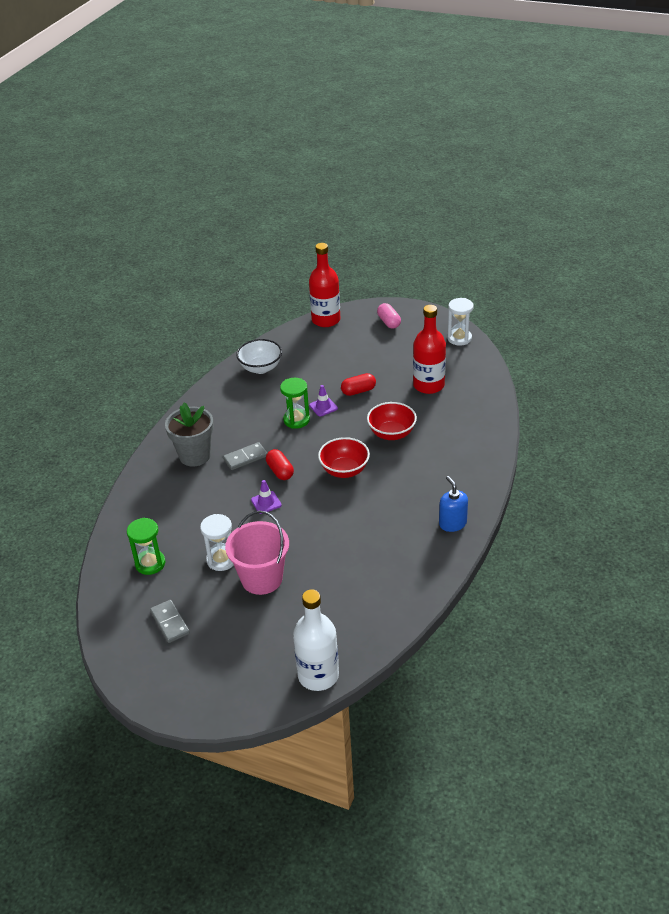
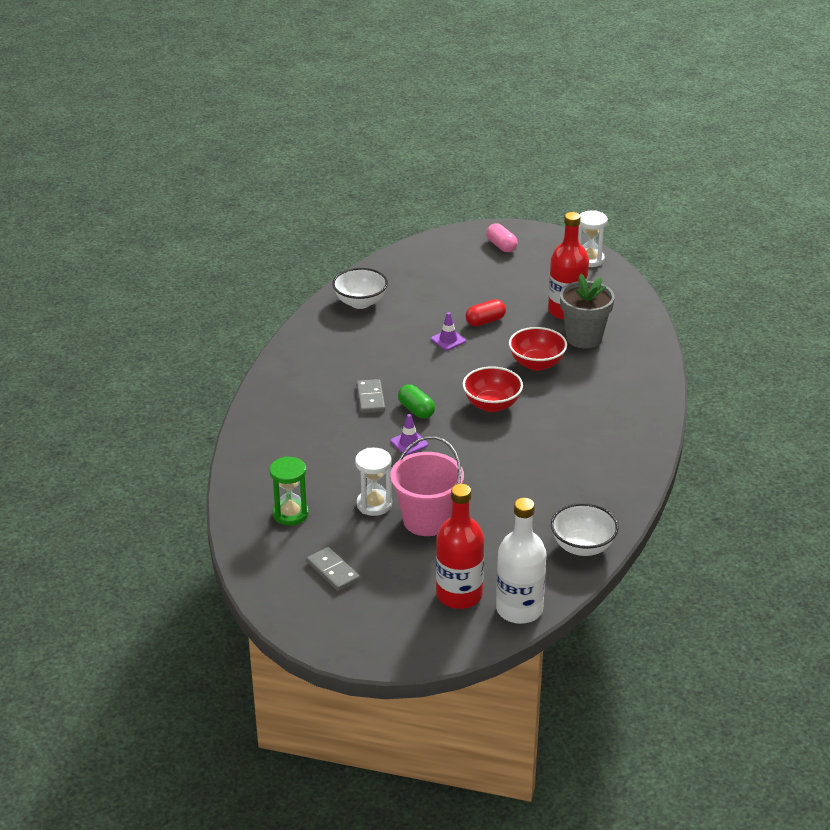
camera: 10 degrees left, 5 degrees down
grey flower pot [165,402,214,467] -> grey flower pot moved to [560,273,615,349]
grey domino [223,442,267,470] -> grey domino turned 60 degrees counterclockwise [357,379,385,413]
red capsule [266,449,294,480] -> green capsule [398,384,435,419]
green hourglass [280,378,310,429] -> none
red bottle [309,243,340,327] -> red bottle moved to [436,484,484,609]
blue soap dispenser [439,476,468,532] -> none
none -> white bowl [551,503,618,556]

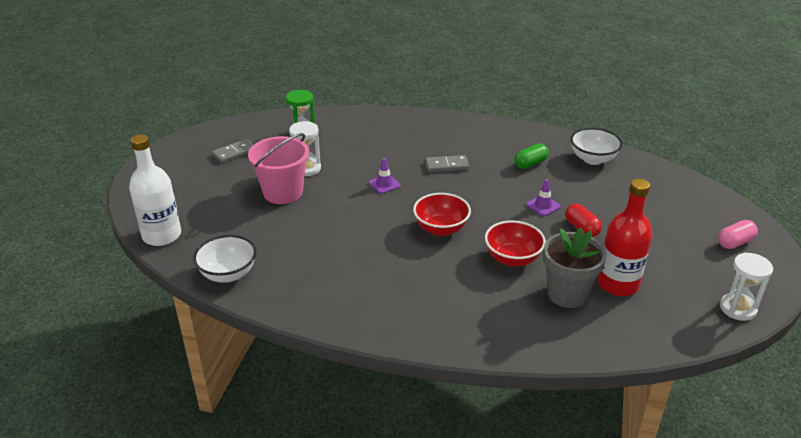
camera: 90 degrees right, 0 degrees up
green capsule [398,384,435,419] -> green capsule moved to [514,143,549,169]
red bottle [436,484,484,609] -> none

